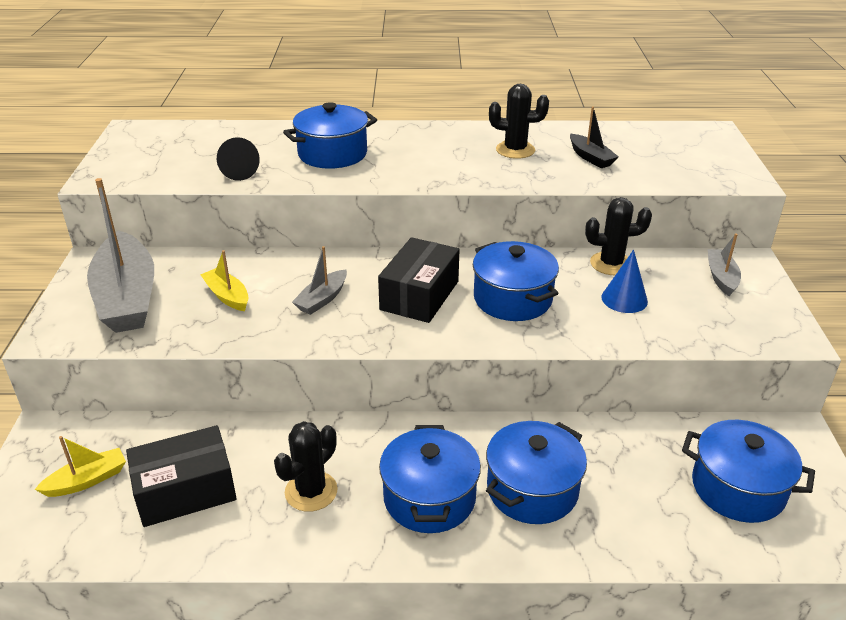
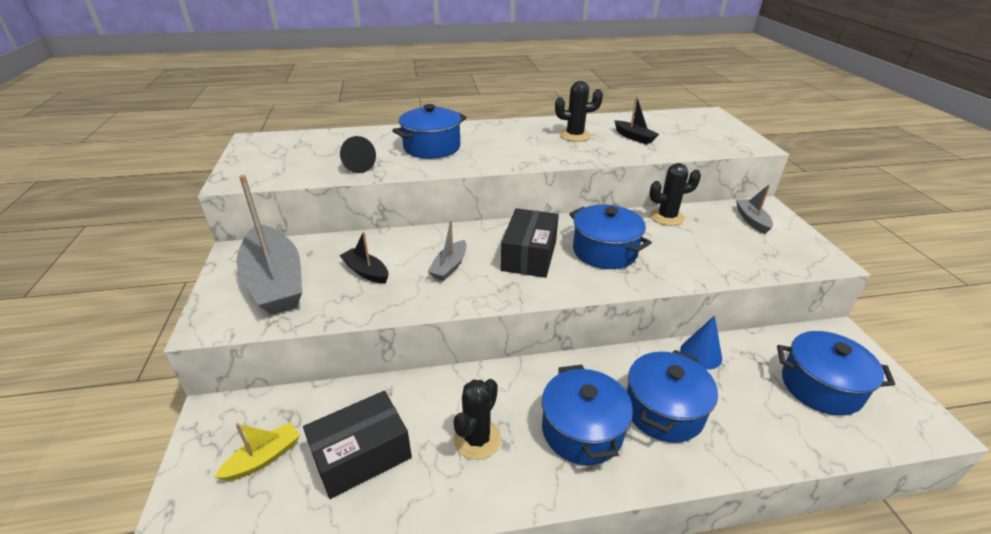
camera: 10 degrees left, 0 degrees up
yellow boat [200,250,249,311] -> black boat [339,232,388,284]
blue cone [601,250,648,313] -> blue cone moved to [680,315,722,370]

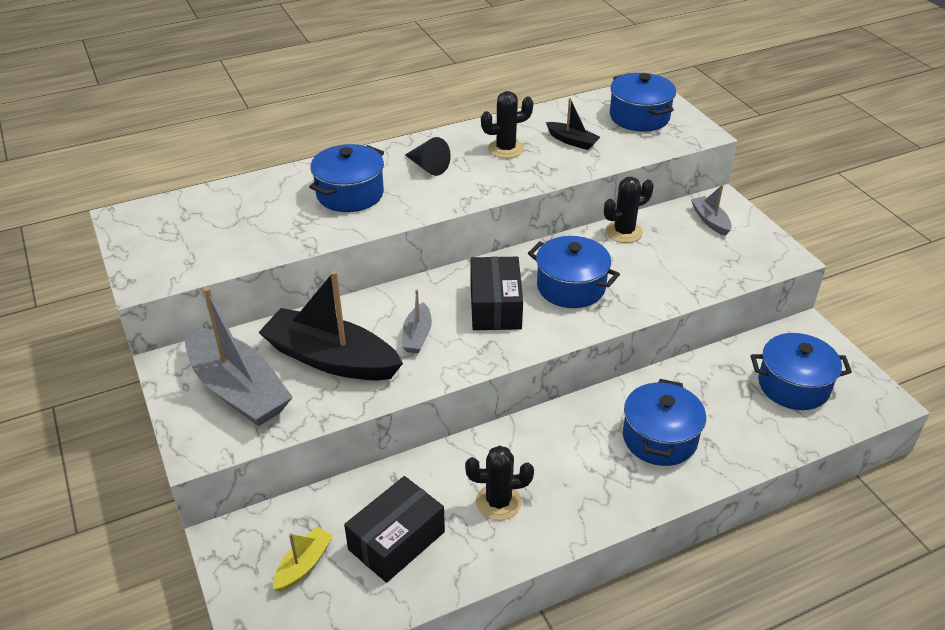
camera: 15 degrees left, 5 degrees up
black boat [339,232,388,284] -> black boat [258,270,403,380], size x2.13
black cone [340,136,376,173] -> black cone moved to [405,137,451,176]
black cactus [453,379,501,460] -> black cactus turned 75 degrees clockwise [465,445,534,520]
blue pot [542,365,633,465] -> blue pot moved to [610,73,676,132]
blue cone [680,315,722,370] -> none

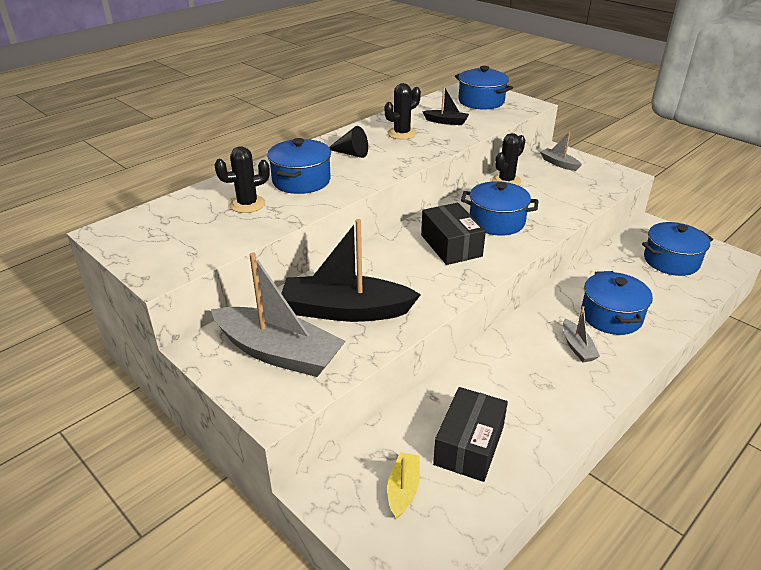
camera: 20 degrees left, 5 degrees down
grey boat [402,289,432,353] -> grey boat moved to [563,306,600,362]
black cactus [465,445,534,520] -> black cactus moved to [214,146,270,213]

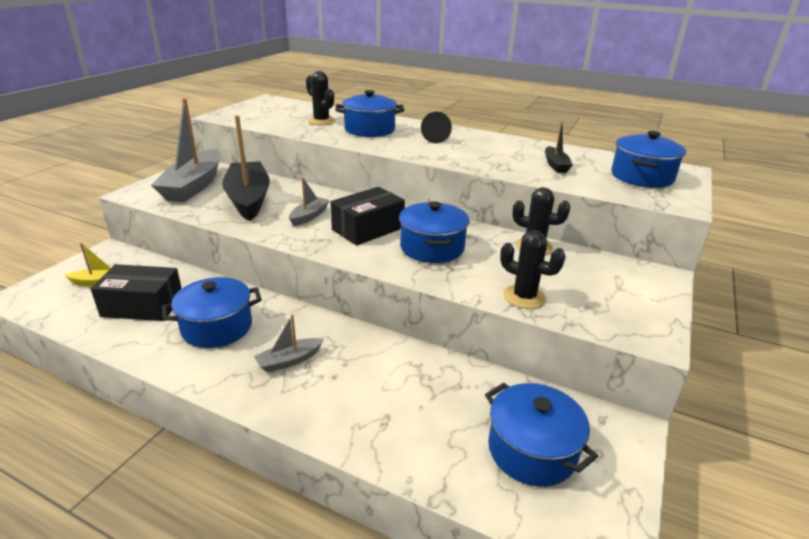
camera: 70 degrees right, 5 degrees down
black cactus [385,83,421,139] -> black cactus moved to [500,230,566,309]
grey boat [540,132,582,171] -> grey boat moved to [289,178,330,226]
blue pot [581,271,653,335] -> blue pot moved to [162,277,262,348]

